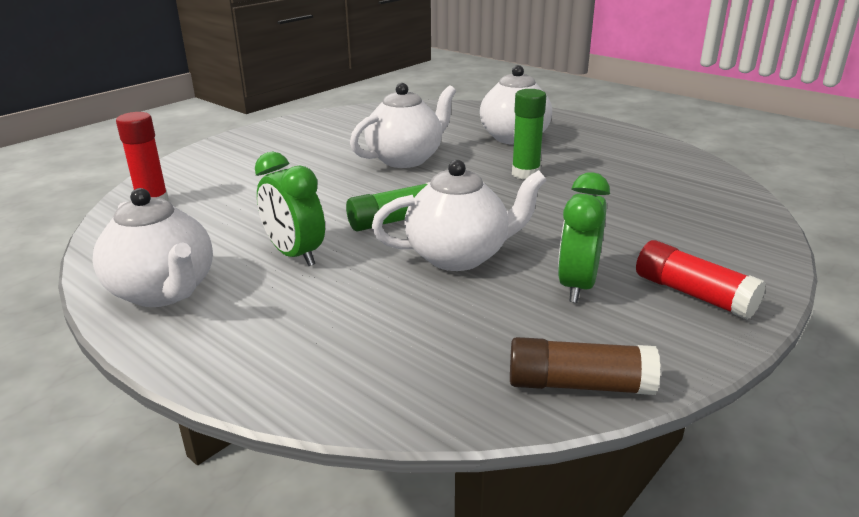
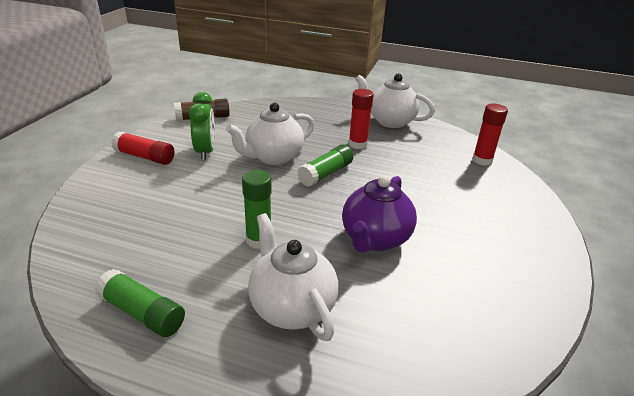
camera: 155 degrees right, 5 degrees up
green clock [255,151,325,266] -> red glue stick [349,89,374,149]
white teapot [350,83,456,168] -> purple teapot [342,175,417,253]
none -> green glue stick [95,269,185,337]

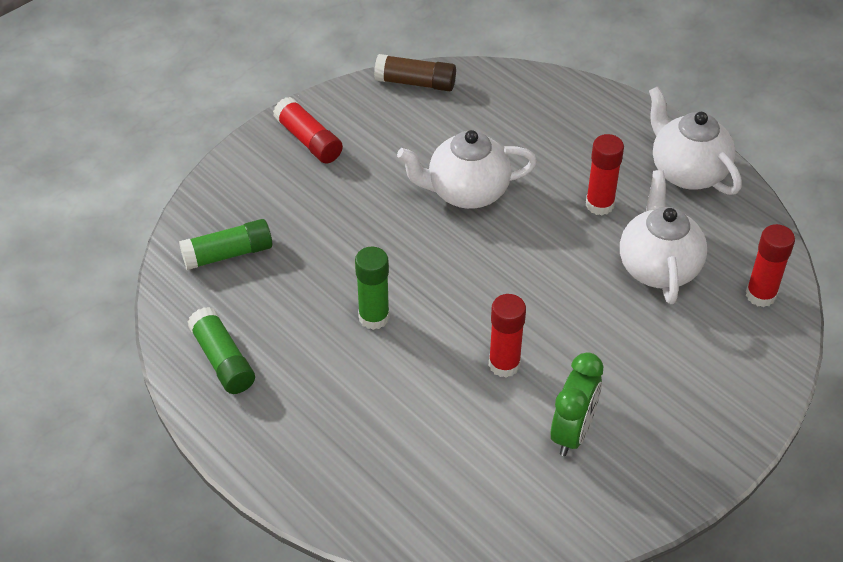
camera: 30 degrees right, 15 degrees up
green clock [189,92,215,160] -> green clock moved to [551,352,603,456]
white teapot [248,213,338,341] -> white teapot moved to [620,170,707,304]
green glue stick [297,145,354,187] -> green glue stick moved to [179,219,272,270]
purple teapot [342,175,417,253] -> red glue stick [489,294,526,378]

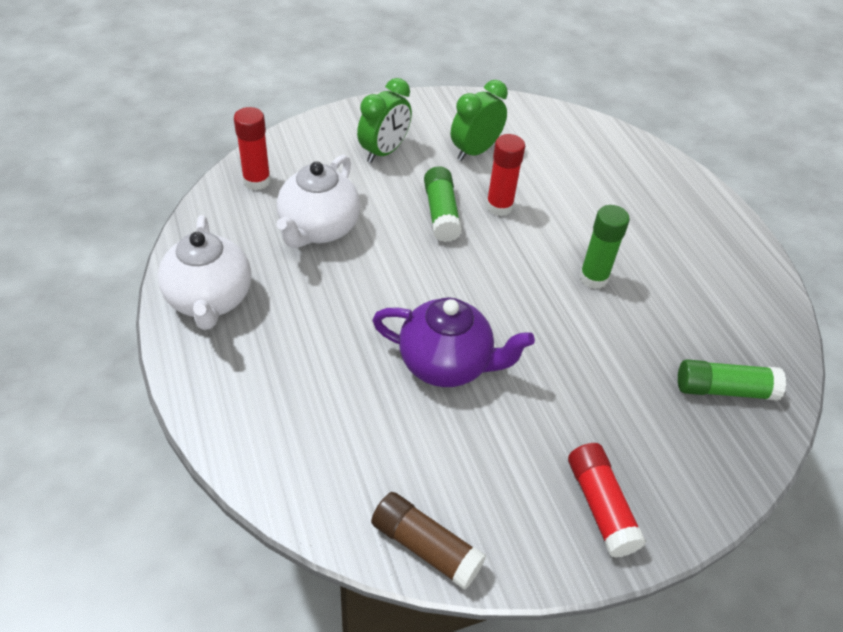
camera: 160 degrees left, 0 degrees up
green glue stick [188,307,255,394] -> green glue stick moved to [424,166,462,242]
white teapot [397,130,537,209] -> purple teapot [372,297,535,387]
red glue stick [586,134,624,215] -> none
none -> green clock [357,78,412,163]

